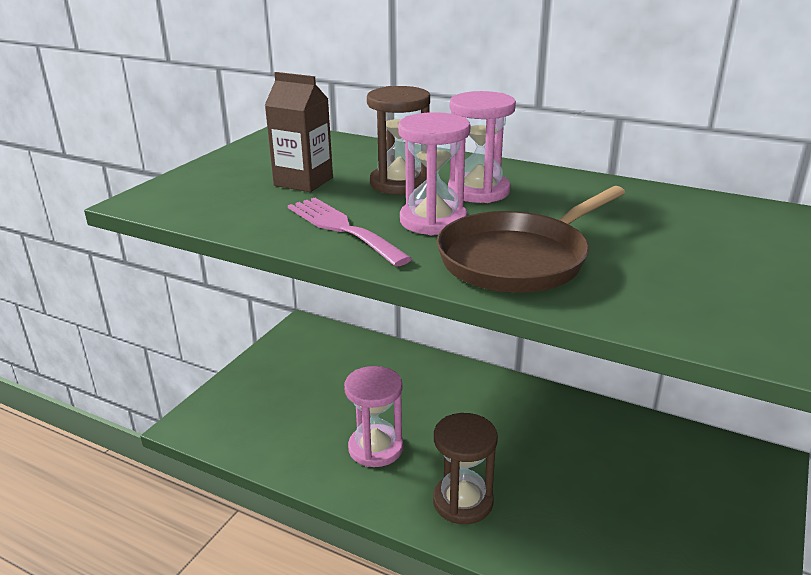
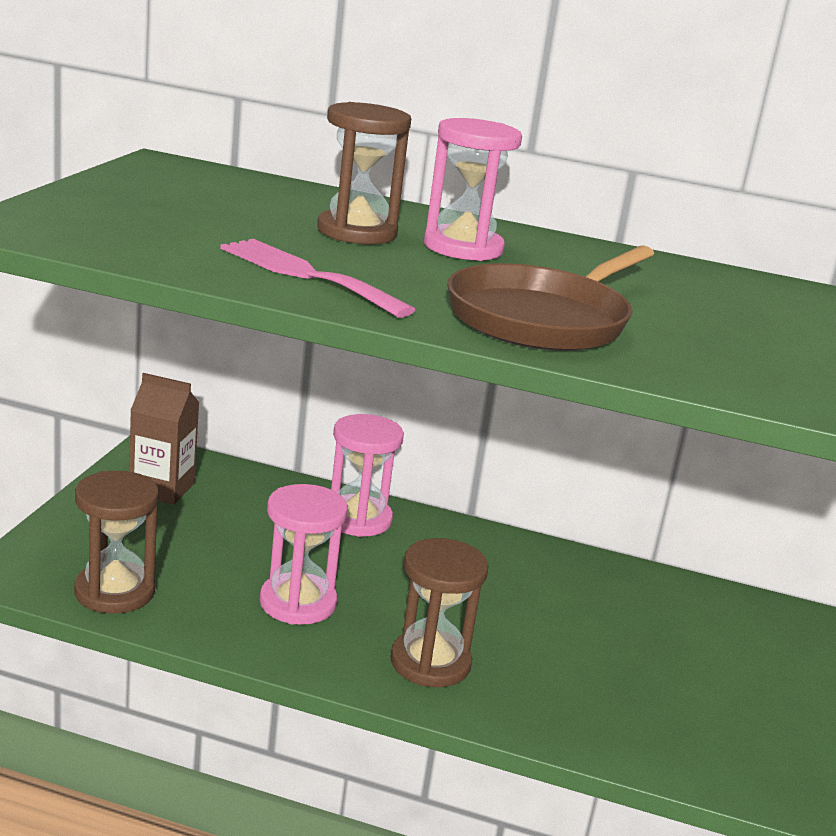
camera: 15 degrees left, 5 degrees down
brown carton [264,72,333,192] -> brown carton moved to [129,373,199,505]
pink hourglass [398,112,470,235] -> pink hourglass moved to [331,414,404,537]
none -> brown hourglass [74,471,159,614]

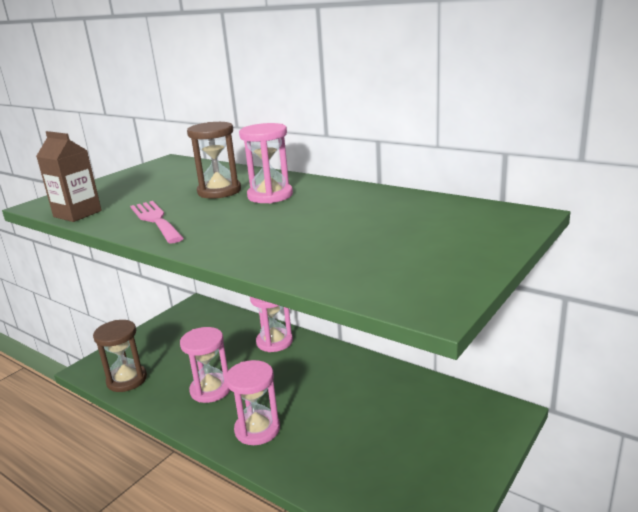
camera: 25 degrees right, 0 degrees up
brown carton [129,373,199,505] -> brown carton moved to [36,131,102,222]
brown hourglass [391,538,488,687] -> pink hourglass [226,360,280,445]
brown pan [447,245,654,351] -> none

